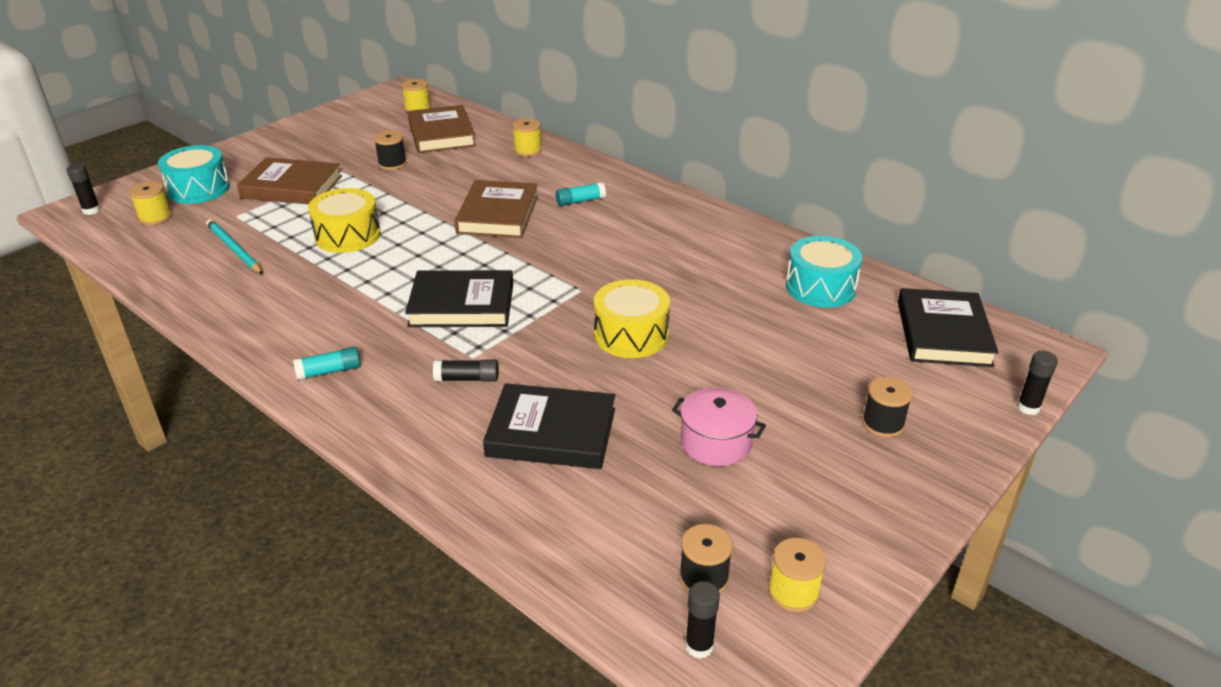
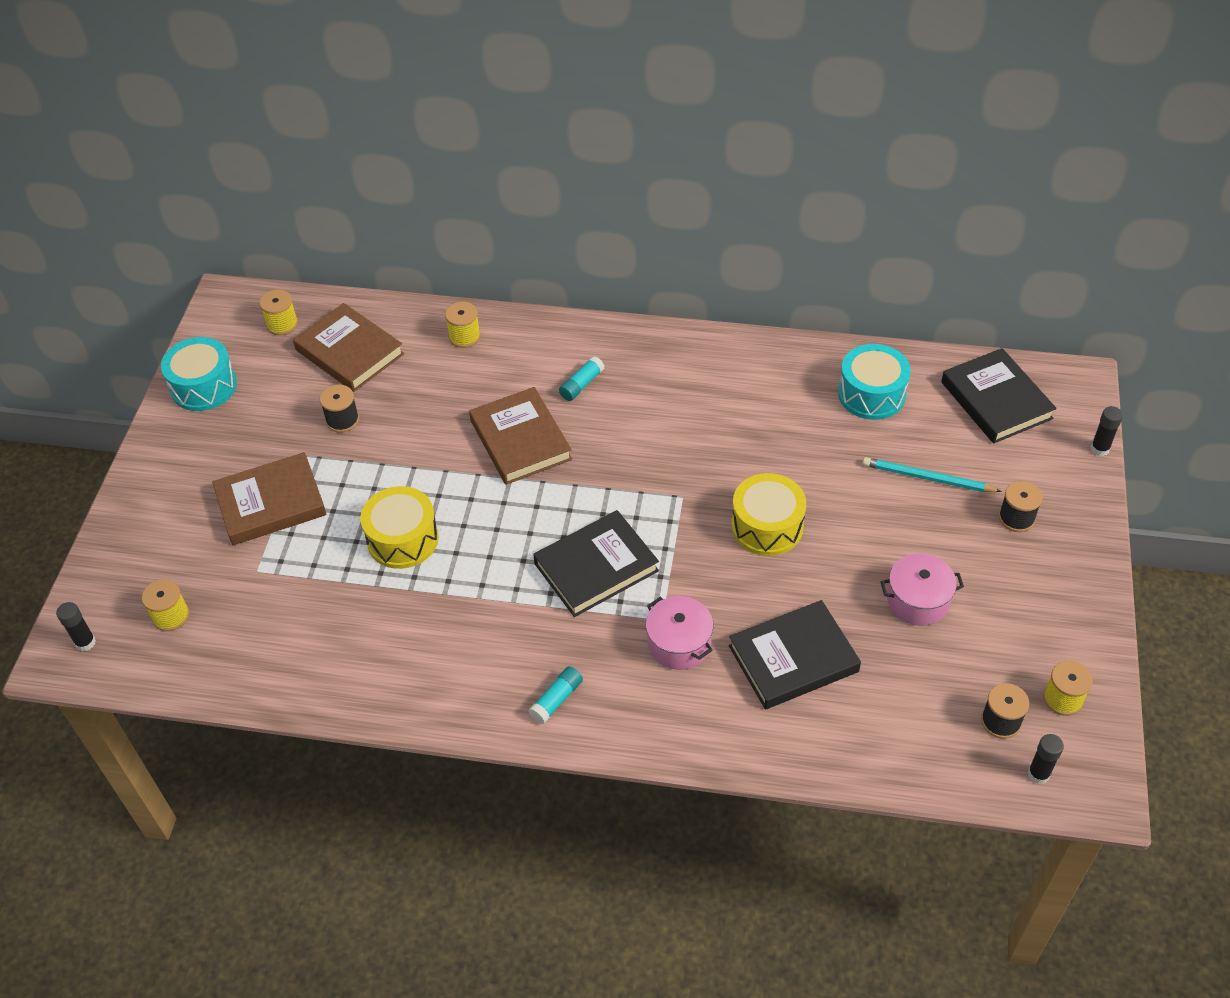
camera: 30 degrees left, 15 degrees up
turquoise drum [158,145,230,204] -> turquoise drum moved to [161,337,237,411]
turquoise pencil [206,219,263,274] -> turquoise pencil moved to [862,457,1002,492]
black glue stick [433,359,499,382] -> pink pot [646,596,713,670]

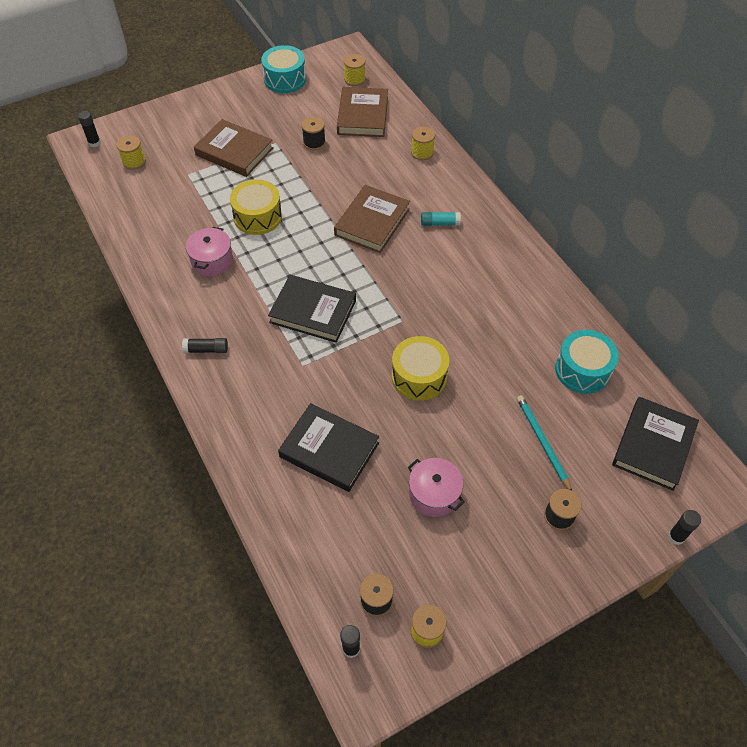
camera: 50 degrees right, 5 degrees up
turquoise glue stick [528,666,583,724] -> black glue stick [182,338,228,353]
pink pot [646,596,713,670] -> pink pot moved to [186,227,233,276]

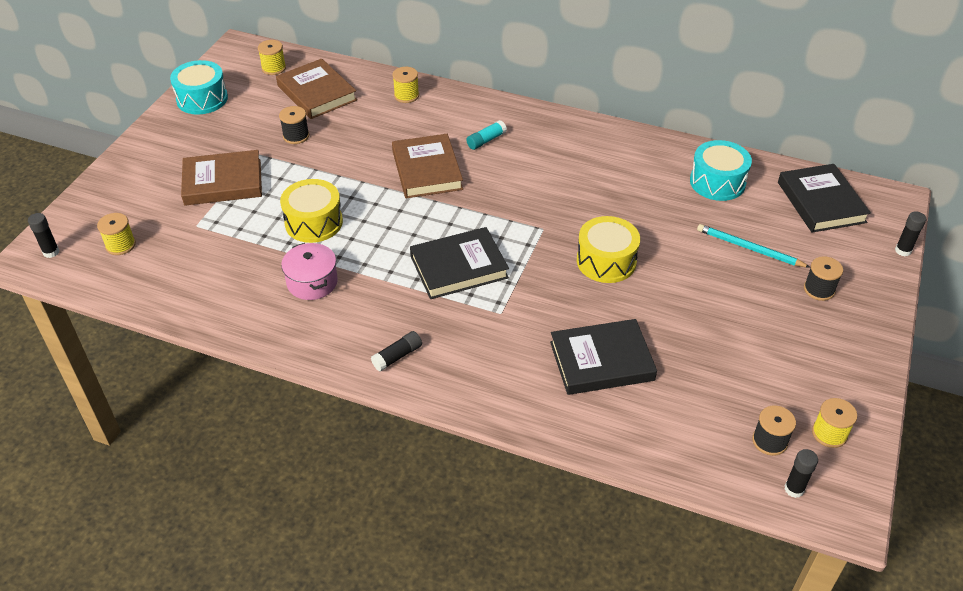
camera: 40 degrees left, 10 degrees down
pink pot [408,458,465,517] -> none

